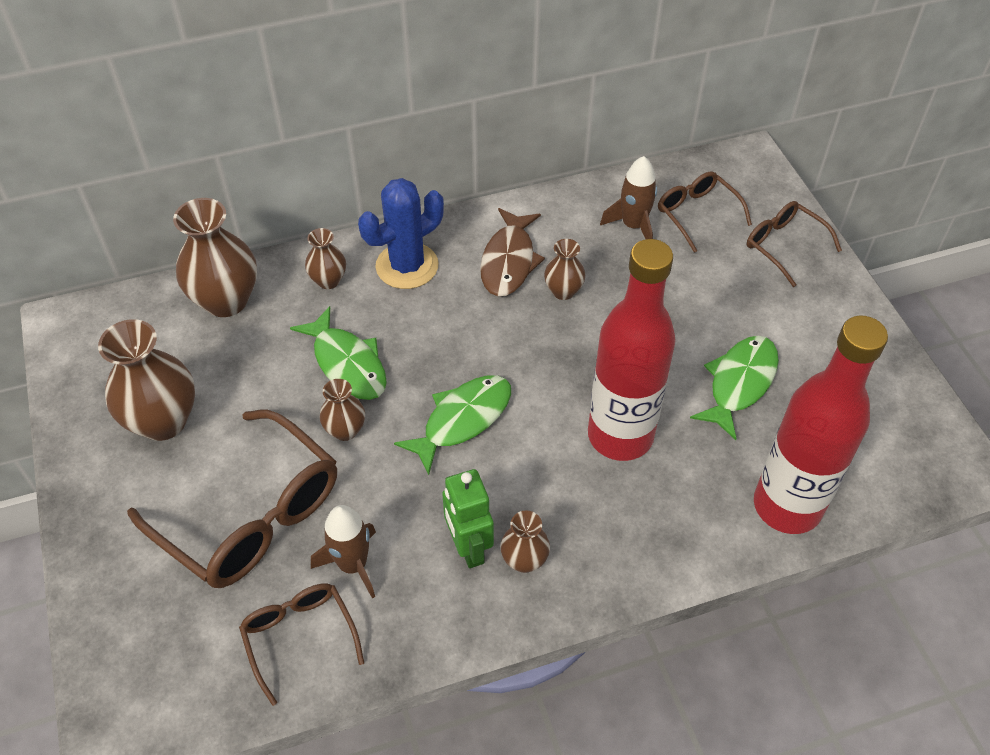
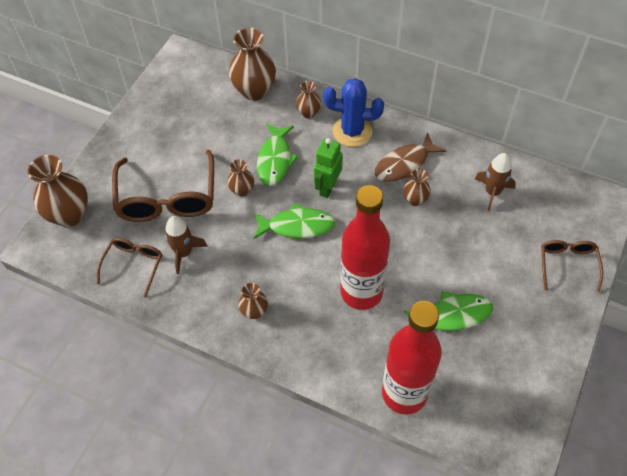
camera: 45 degrees right, 5 degrees up
brown vase [98,319,195,441] -> brown vase moved to [28,155,88,227]
green robot [442,469,494,568] -> green robot moved to [314,138,343,198]
brown glasses [658,172,752,253] -> none

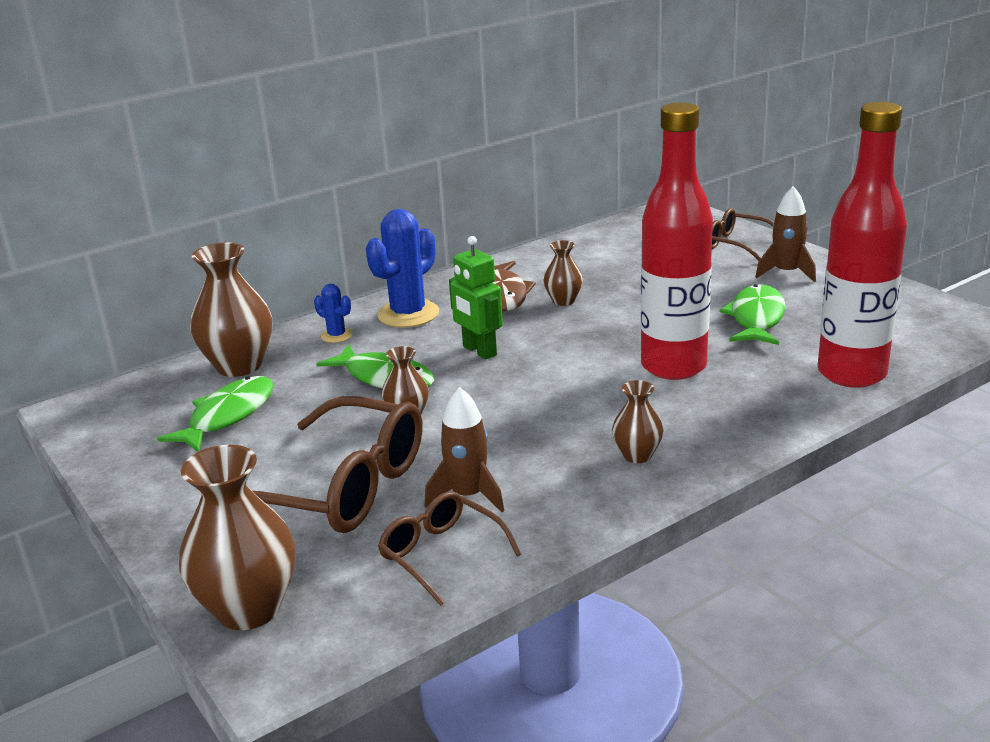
camera: 60 degrees left, 30 degrees down
green fish [253,203,335,239] -> green fish moved to [157,376,274,452]
brown vase [296,81,321,118] -> blue cactus [314,284,353,343]
brown rocket [475,153,516,211] -> brown rocket moved to [756,186,816,282]

